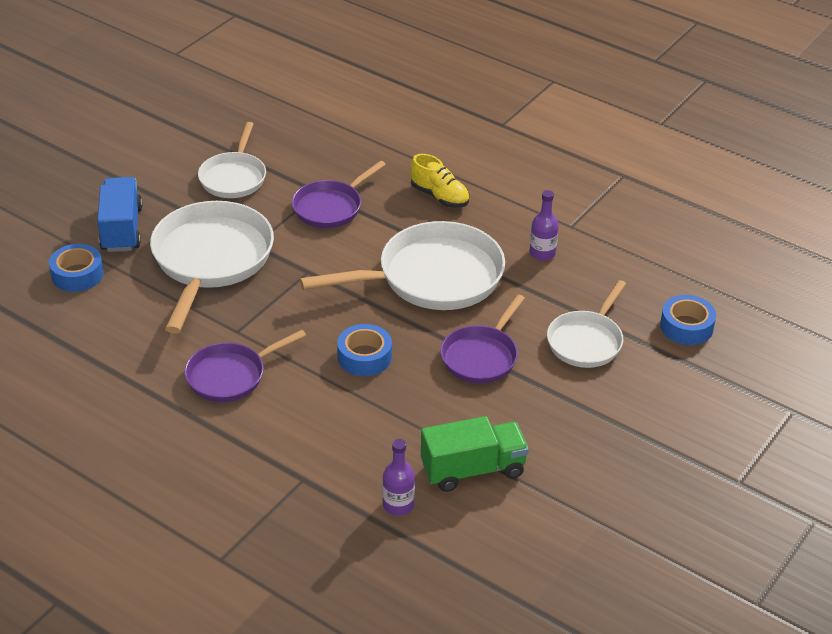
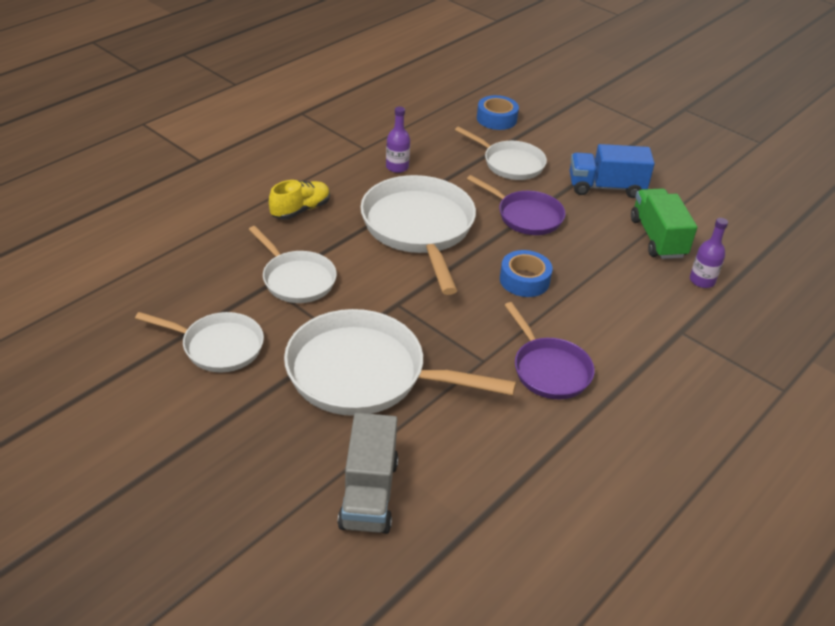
camera: 85 degrees left, 0 degrees up
blue tape [49,244,104,292] -> grey truck [338,413,399,534]
blue truck [97,177,143,252] -> blue truck moved to [570,144,655,198]
purple pan [292,161,386,228] -> white pan [249,226,337,303]

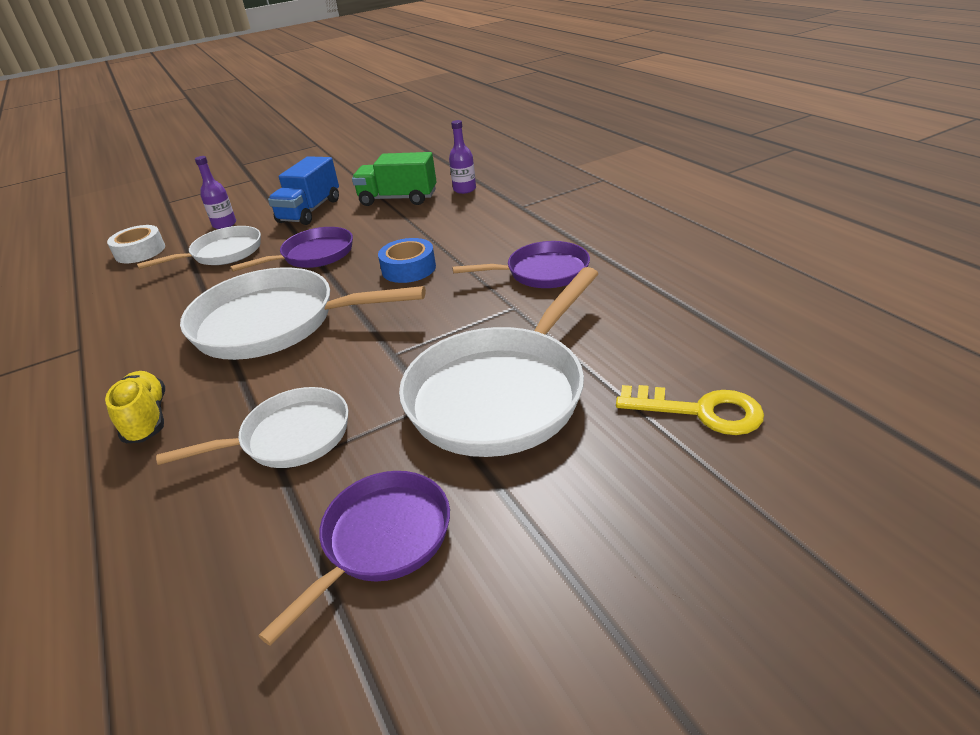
camera: 65 degrees left, 5 degrees down
white pan [135,312,264,372] -> purple pan [258,471,450,646]
grey truck [338,413,399,534] -> yellow key [616,385,764,435]
purple bottle [386,106,410,173] -> purple bottle moved to [195,156,236,229]
blue tape [477,95,519,130] -> white tape [107,225,165,263]

